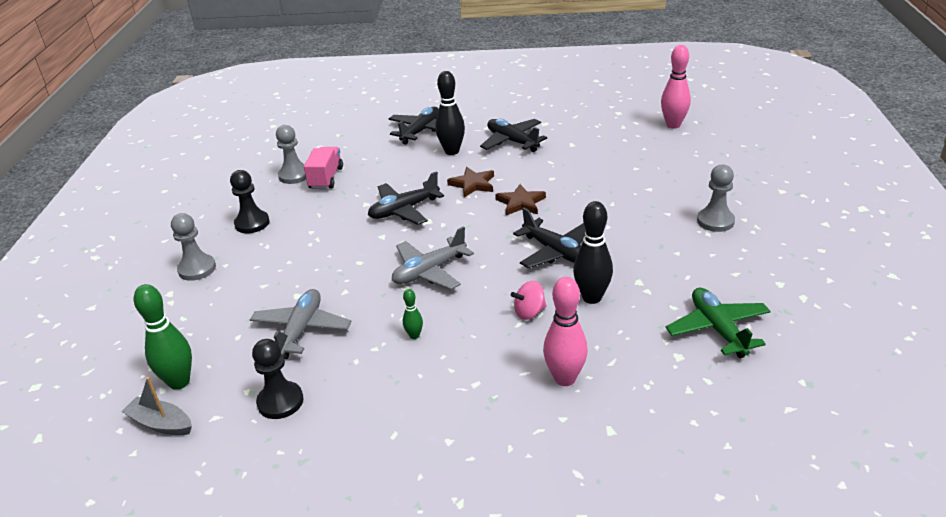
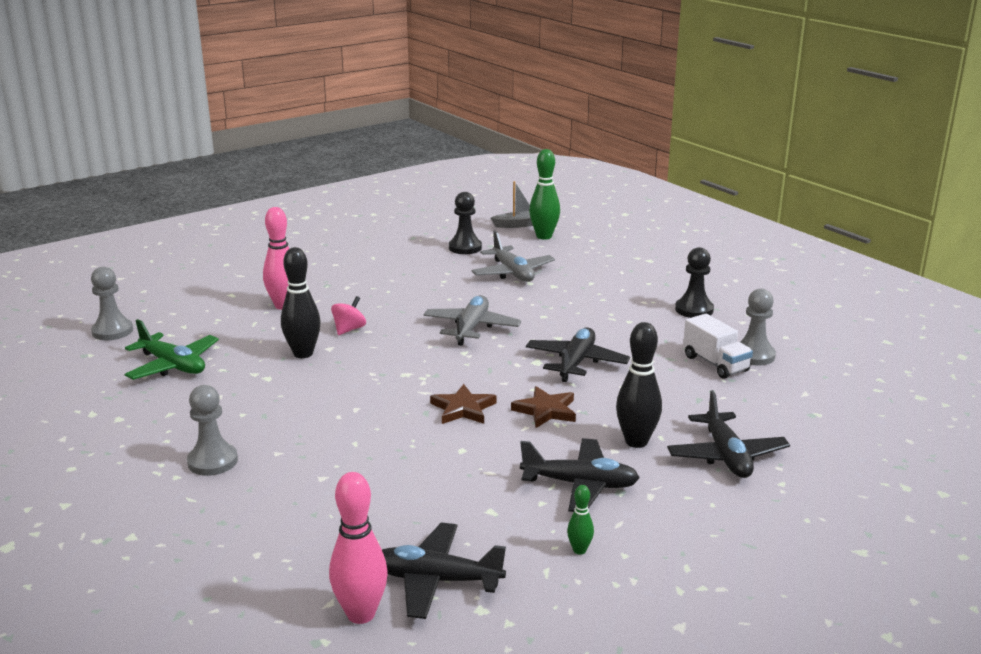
camera: 140 degrees right, 10 degrees down
grey pawn [171,213,216,281] -> grey pawn moved to [91,267,133,340]
pink truck [304,147,343,189] -> white truck [683,314,753,379]
green bowling pin [403,289,423,339] -> green bowling pin moved to [567,485,594,555]
black plane [513,208,586,268] -> black plane moved to [382,523,506,619]

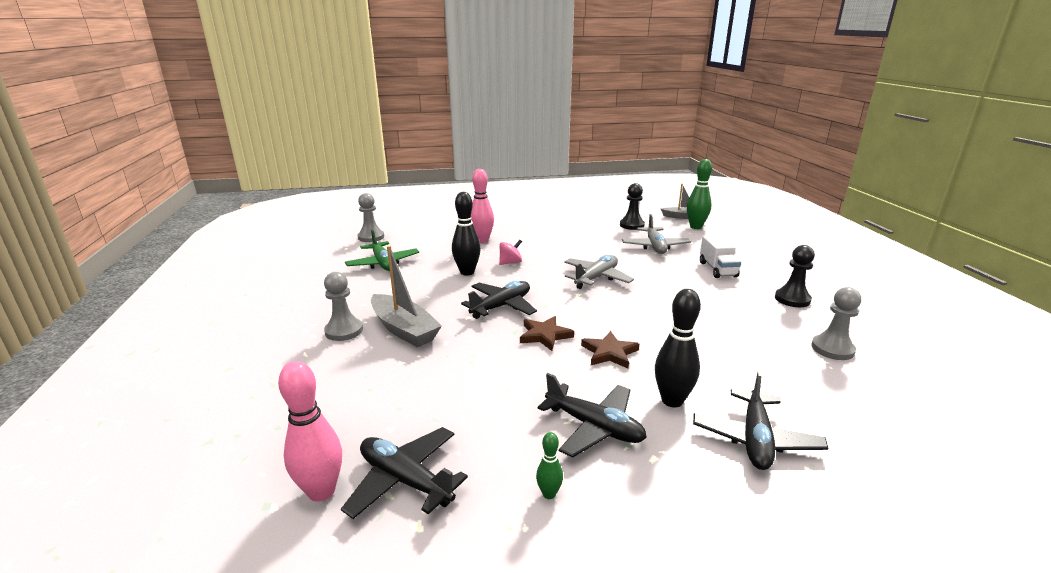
camera: 25 degrees right, 0 degrees up
black plane [526,327,630,382] -> black plane moved to [461,281,537,319]
white truck [683,314,753,379] -> white truck moved to [700,235,741,278]
none -> grey boat [371,246,442,347]

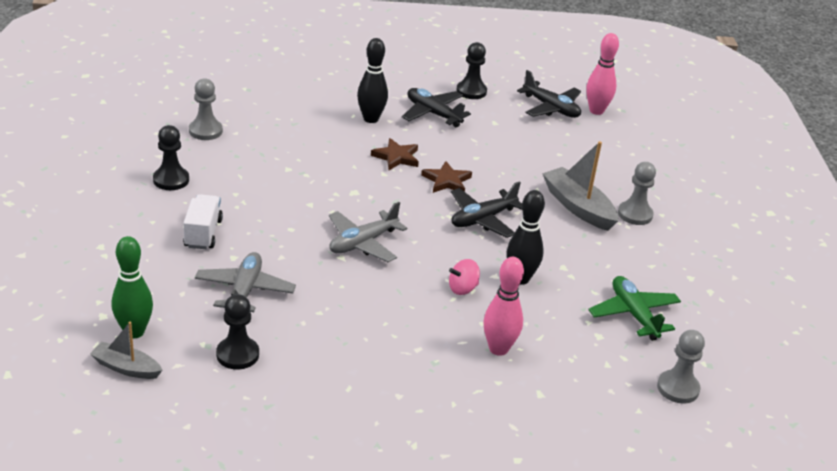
camera: 175 degrees left, 10 degrees up
green bowling pin [536,432,563,499] -> black pawn [456,42,487,99]
black plane [693,371,828,470] -> none

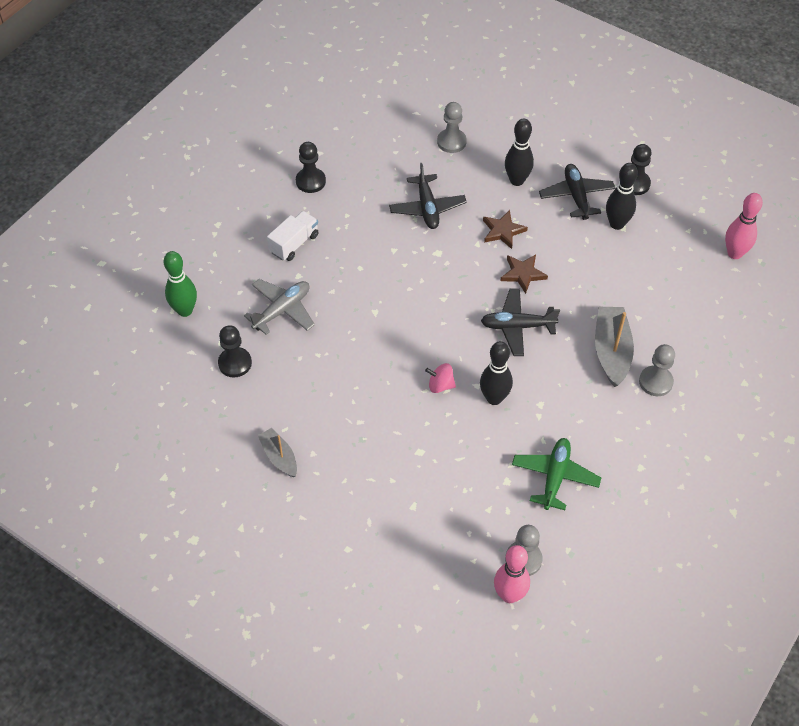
camera: 40 degrees right, 20 degrees up
grey boat [90,322,163,379] -> grey boat moved to [258,428,297,477]
grey pawn [189,78,223,140] -> grey pawn moved to [437,102,467,153]
grey plane [329,202,407,262] -> none
pink bowling pin [483,257,524,356] -> pink bowling pin moved to [494,545,530,603]
black plane [517,70,581,118] -> black plane moved to [389,163,467,229]
none -> black bowling pin [606,163,638,230]

